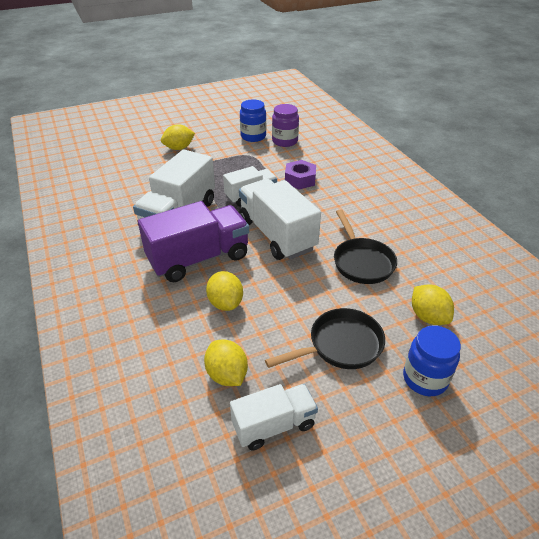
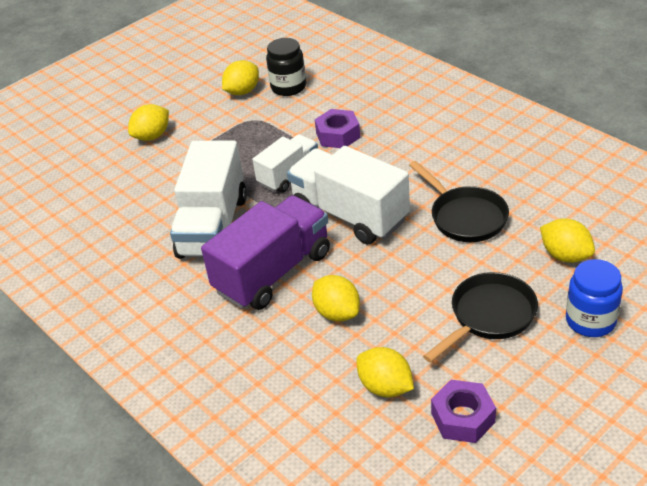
camera: 15 degrees left, 0 degrees up
white truck [230,384,318,451] -> purple nut [431,380,496,443]
blue jar [240,100,266,142] -> yellow lemon [222,60,259,95]
purple jar [272,104,299,147] -> black jar [266,38,306,96]

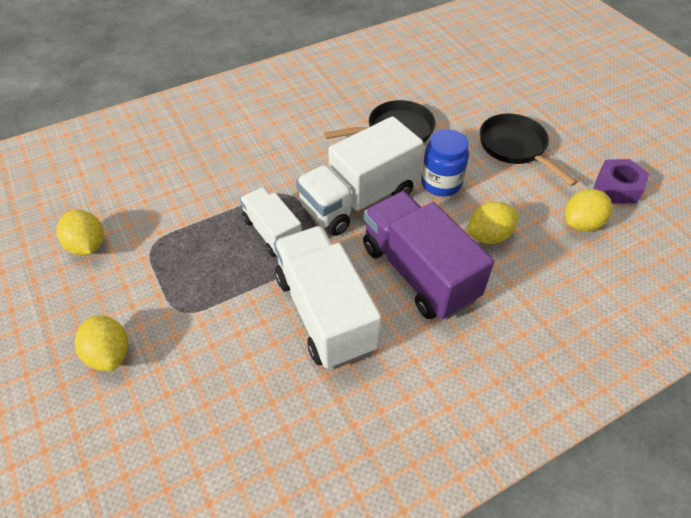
camera: 80 degrees left, 10 degrees up
white truck [170,141,247,259] -> white truck turned 135 degrees counterclockwise [274,226,382,369]
black jar [266,38,306,96] -> none
purple nut [315,109,360,148] -> none
yellow lemon [540,218,595,263] -> none
blue jar [566,259,623,337] -> blue jar moved to [421,129,469,196]

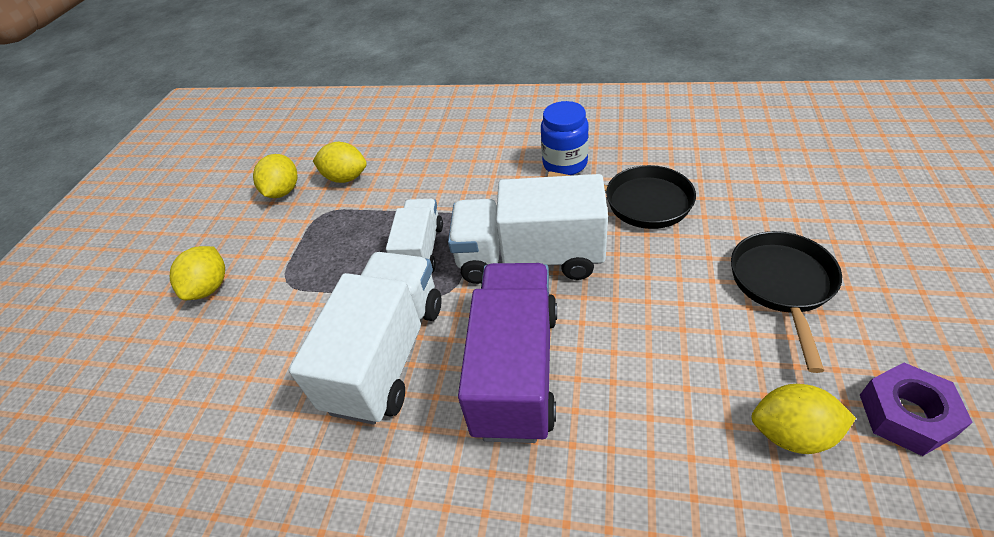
camera: 45 degrees right, 5 degrees down
blue jar [421,129,469,196] -> blue jar moved to [541,101,589,175]
yellow lemon [466,201,518,244] -> yellow lemon moved to [313,142,367,183]

